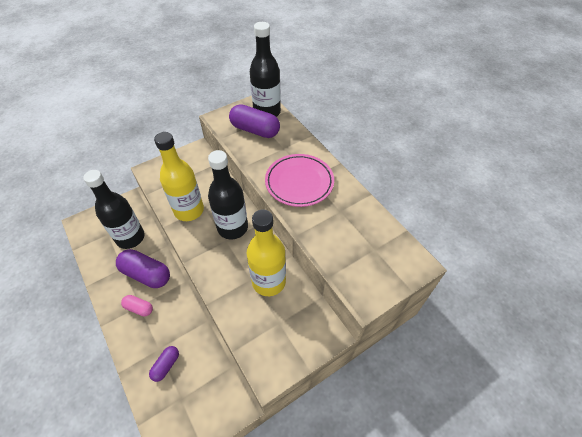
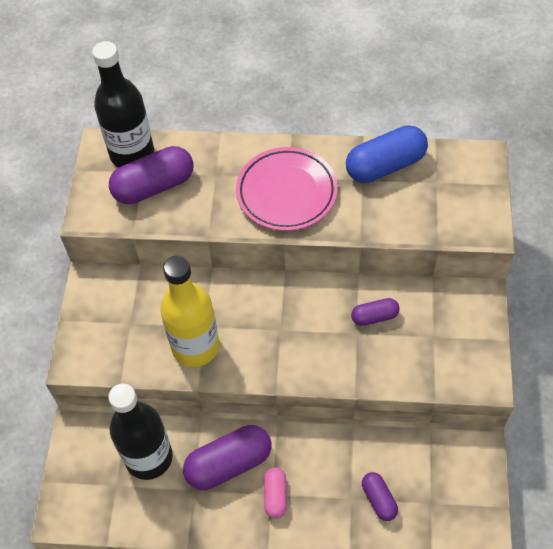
camera: 50 degrees left, 5 degrees up
pink capsule [121,295,153,316] -> pink capsule turned 60 degrees counterclockwise [264,467,287,519]
black bottle [208,150,248,239] -> none
yellow bottle [247,210,286,296] -> purple capsule [351,298,400,326]
none -> blue capsule [346,125,428,183]

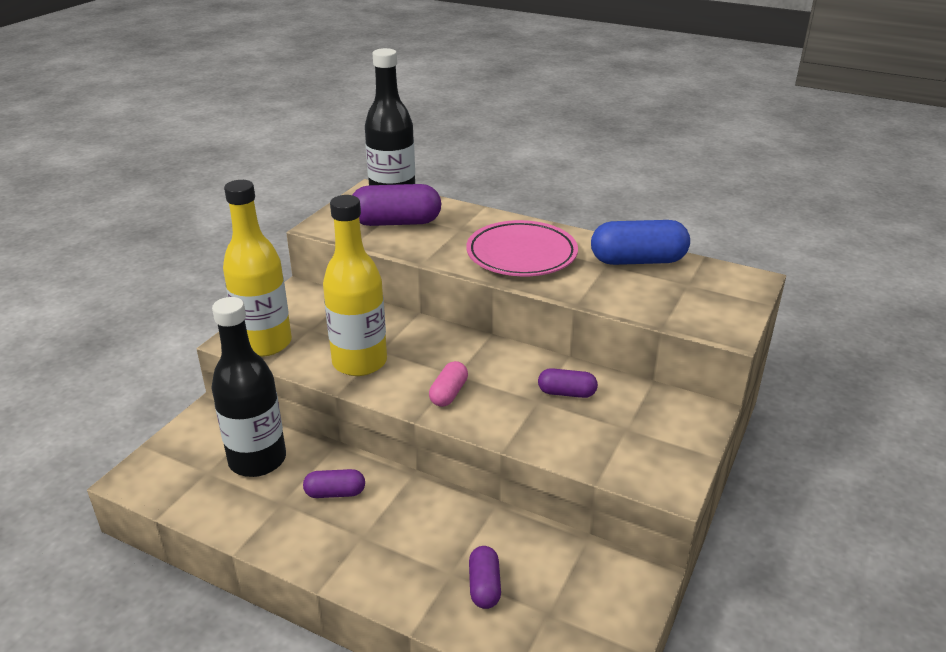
camera: 20 degrees right, 25 degrees down
purple capsule [183,425,271,490] -> purple capsule [303,469,365,498], size x0.54
pink capsule [264,467,287,519] -> pink capsule moved to [429,361,468,407]
none -> yellow bottle [223,180,292,357]

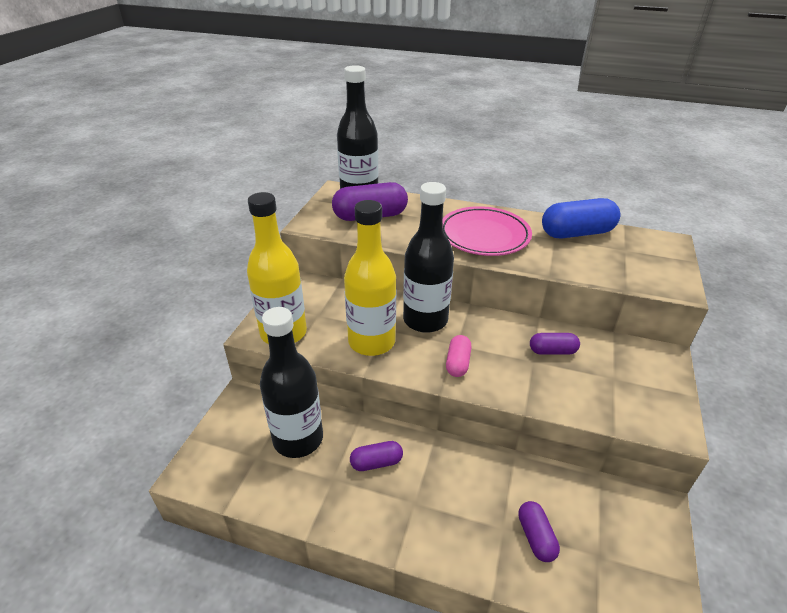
camera: 10 degrees left, 5 degrees up
none -> black bottle [403,182,454,333]

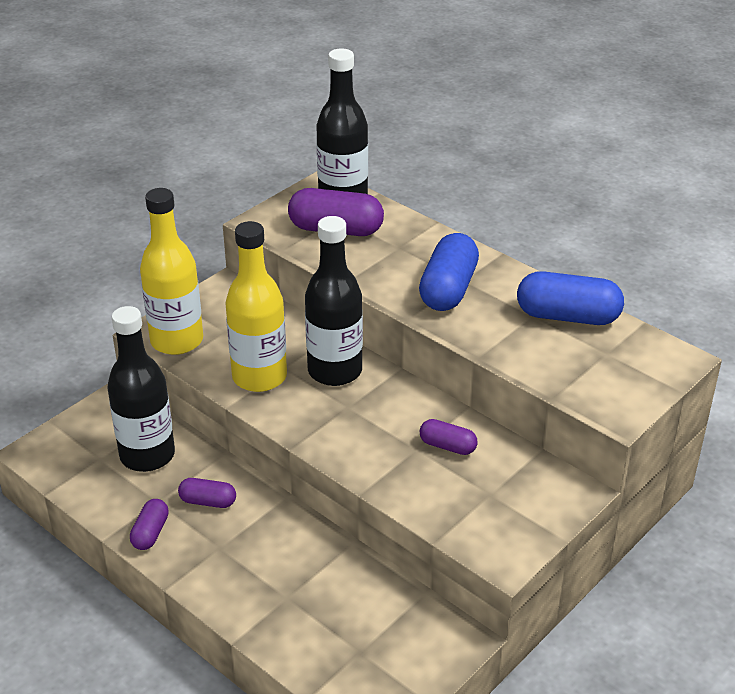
camera: 25 degrees right, 0 degrees up
pink plate [443,206,532,256] -> blue capsule [419,233,479,311]
pink capsule [446,335,472,377] -> none
purple capsule [518,501,560,562] -> purple capsule moved to [130,499,169,550]

